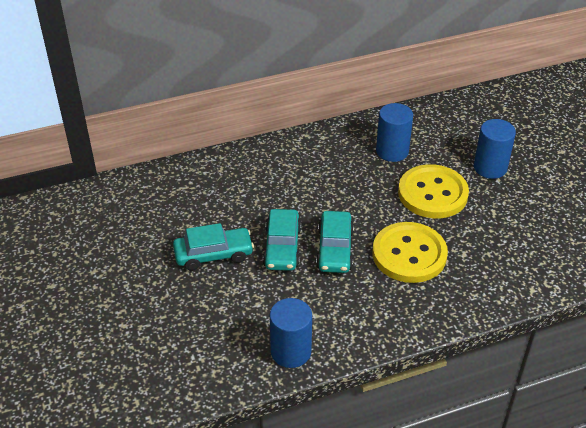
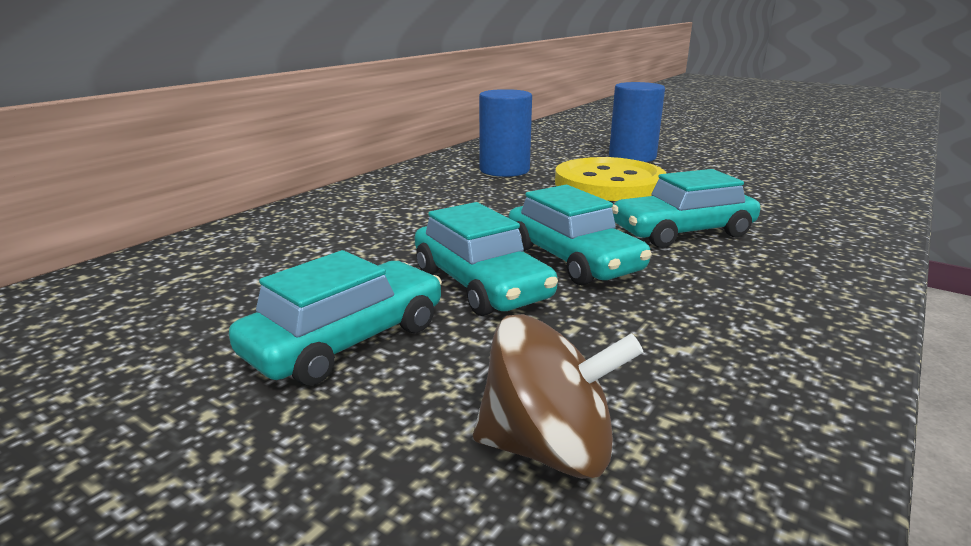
camera: 35 degrees left, 20 degrees down
blue cylinder [270,298,312,368] -> none
yellow button [372,222,448,283] -> turquoise car [611,169,760,248]
none -> brown spinning top [473,314,643,479]

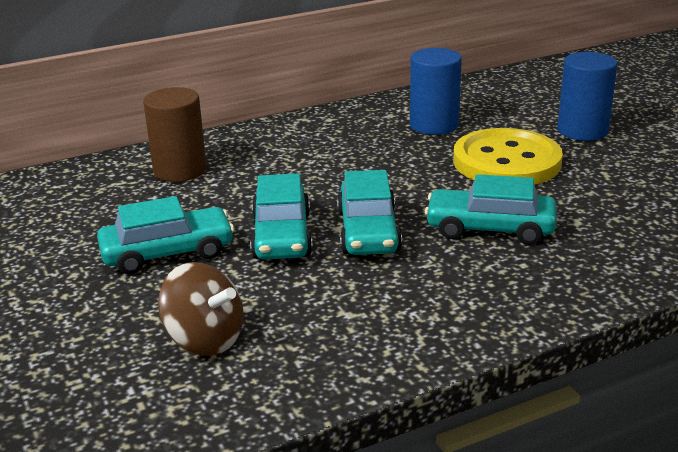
camera: 30 degrees right, 5 degrees up
none -> brown cylinder [143,87,207,182]

